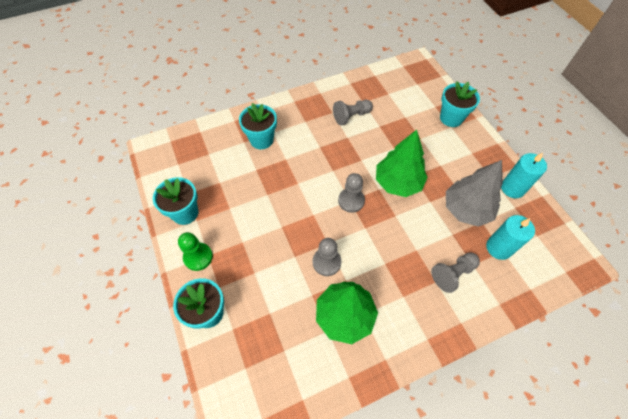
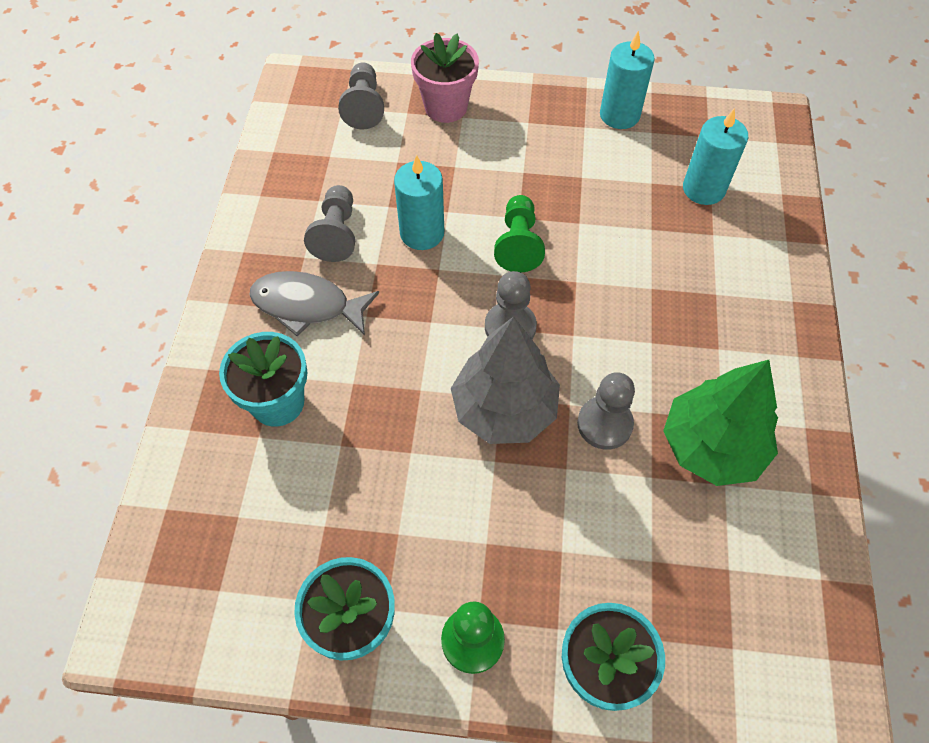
camera: 60 degrees left, 0 degrees up
green tree [376,130,428,197] -> green pawn [494,195,545,273]
grey pawn [431,252,480,293] -> grey pawn moved to [338,62,384,129]
turquoise flower pot [440,81,480,127] -> pink flower pot [411,33,479,123]
grey tree [446,160,503,227] -> grey tree moved to [451,316,560,444]
none -> grey fish [249,271,379,337]
none -> turquoise candle [394,155,444,250]

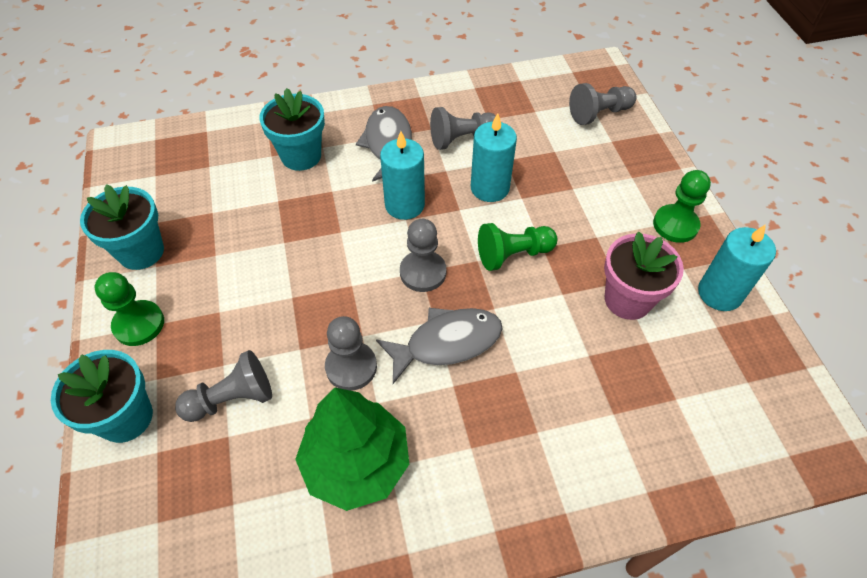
camera: 70 degrees right, 5 degrees down
pink flower pot [411,33,479,123] -> pink flower pot moved to [604,232,684,320]
grey tree [451,316,560,444] -> none
turquoise candle [683,108,748,205] -> turquoise candle moved to [380,131,425,220]
none -> grey pawn [175,350,272,422]
none -> grey fish [376,308,503,384]
none -> green pawn [653,170,711,243]

